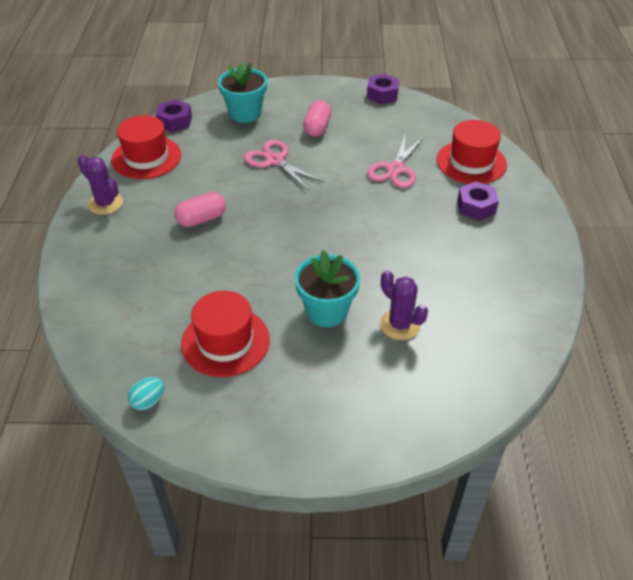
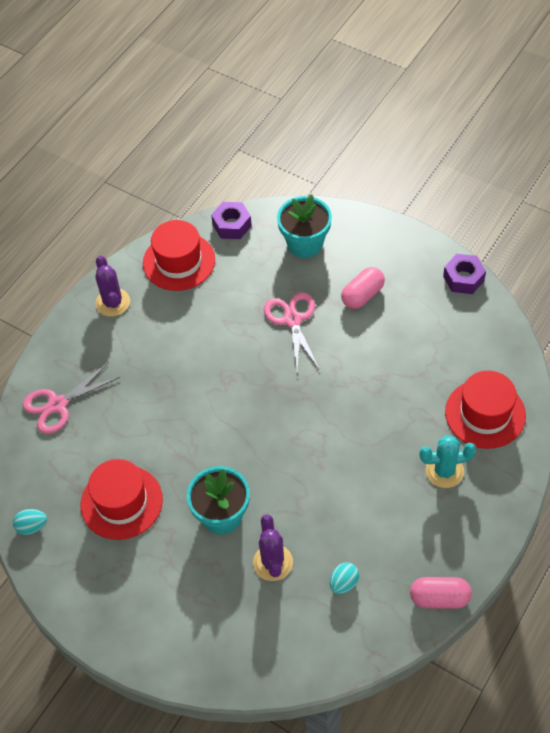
camera: 35 degrees right, 10 degrees up
pink capsule [175,192,226,227] -> pink capsule moved to [410,577,472,609]
pink scissors [367,135,424,188] -> pink scissors moved to [23,362,120,434]
purple nut [457,181,499,221] -> turquoise cactus [420,435,476,488]
none -> turquoise egg [330,563,359,594]

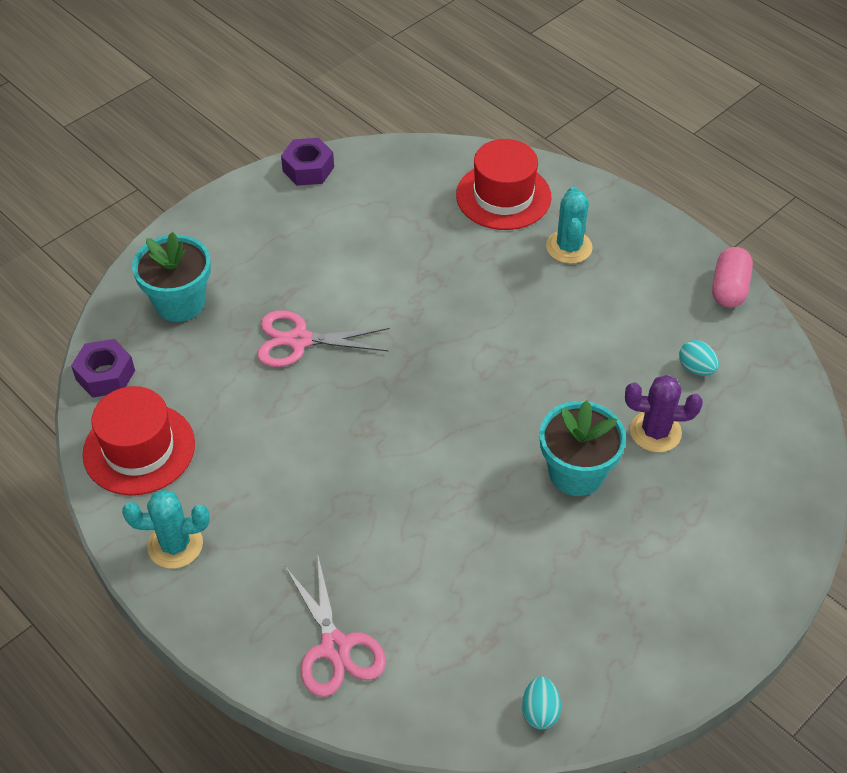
camera: 80 degrees left, 5 degrees down
red hat [81,459,163,540] -> none
purple cactus [95,256,130,317] -> turquoise cactus [122,490,210,569]
pink capsule [341,267,385,309] -> none

